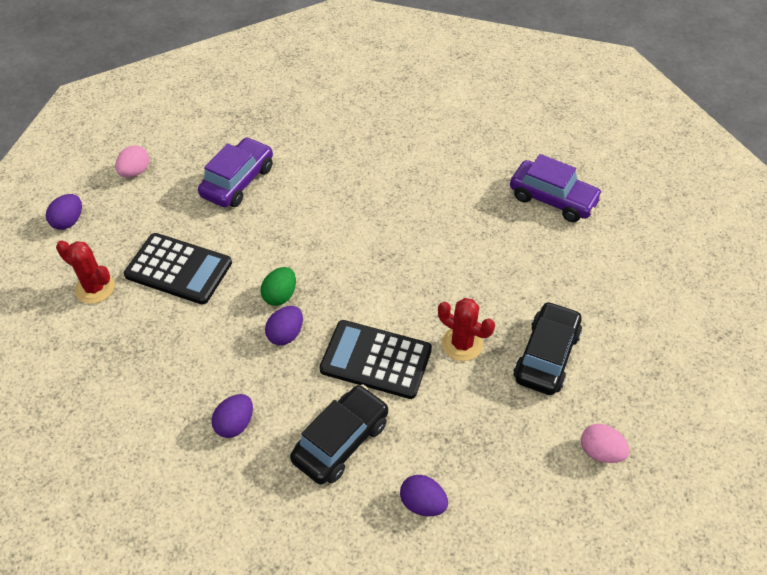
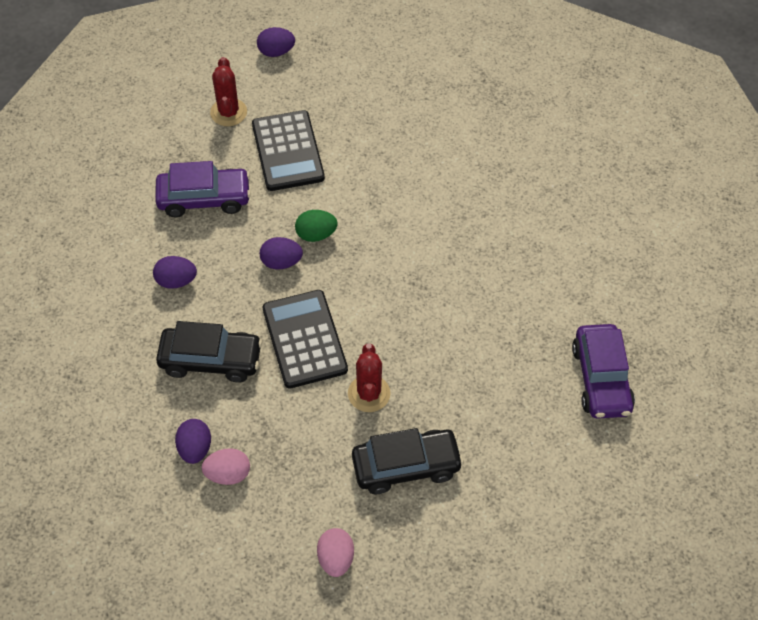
camera: 55 degrees right, 5 degrees up
pink egg [115,145,149,178] -> pink egg moved to [201,448,250,485]
purple car [198,137,273,207] -> purple car moved to [155,161,251,217]

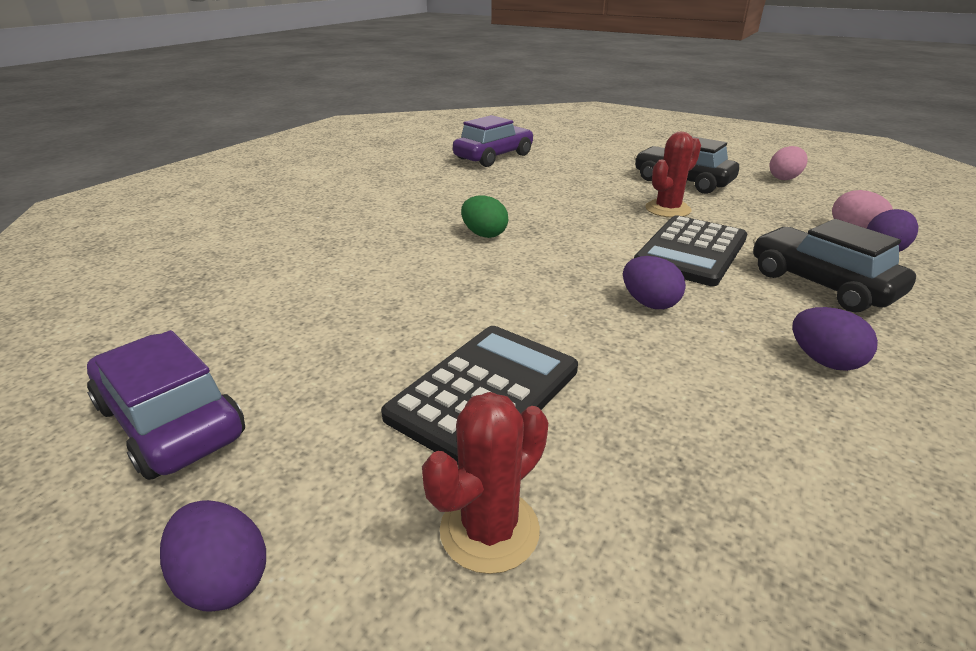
camera: 130 degrees left, 25 degrees down
purple car [155,161,251,217] -> purple car moved to [87,330,245,480]
green egg [295,210,338,242] -> green egg moved to [461,195,508,238]

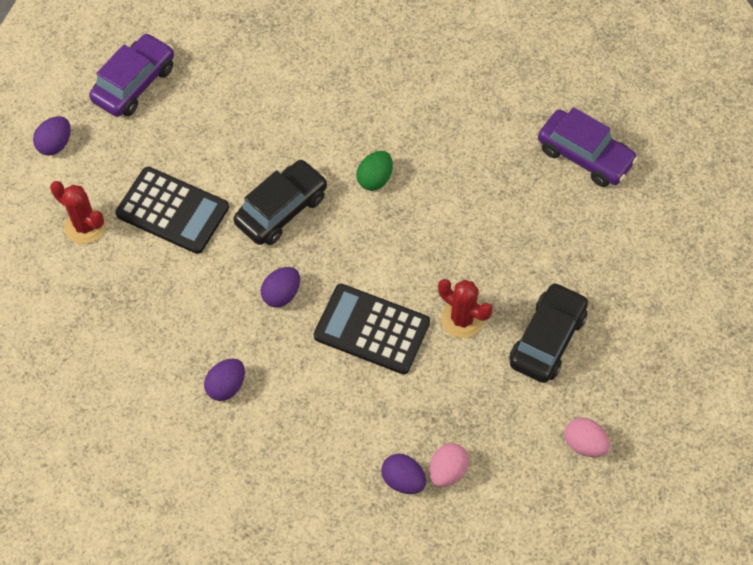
camera: 80 degrees right, 30 degrees up
black car [753,219,916,312] -> black car moved to [233,159,328,245]

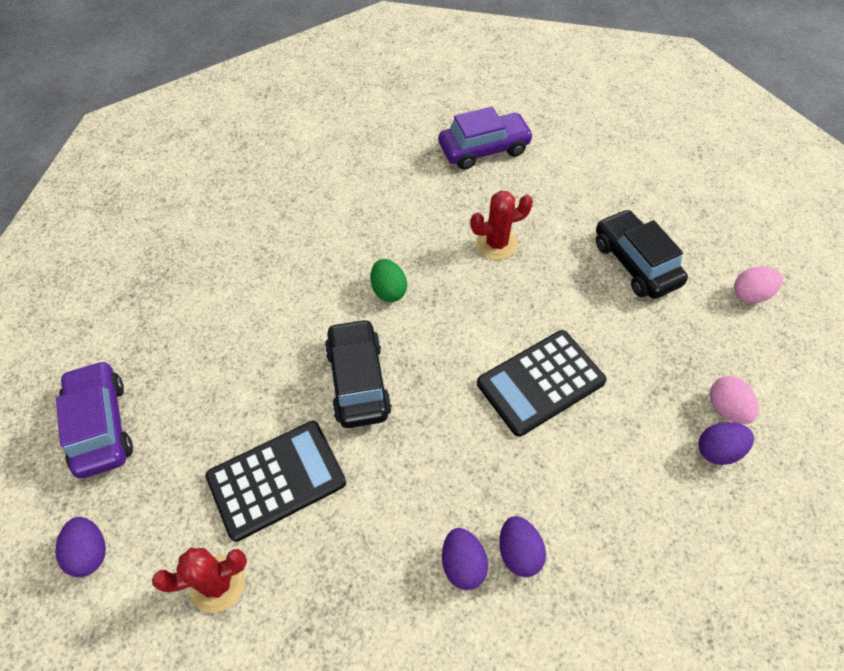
camera: 55 degrees left, 5 degrees down
purple egg [261,267,300,307] -> purple egg moved to [442,528,488,590]
red cactus [438,279,493,338] -> red cactus moved to [470,190,533,260]

